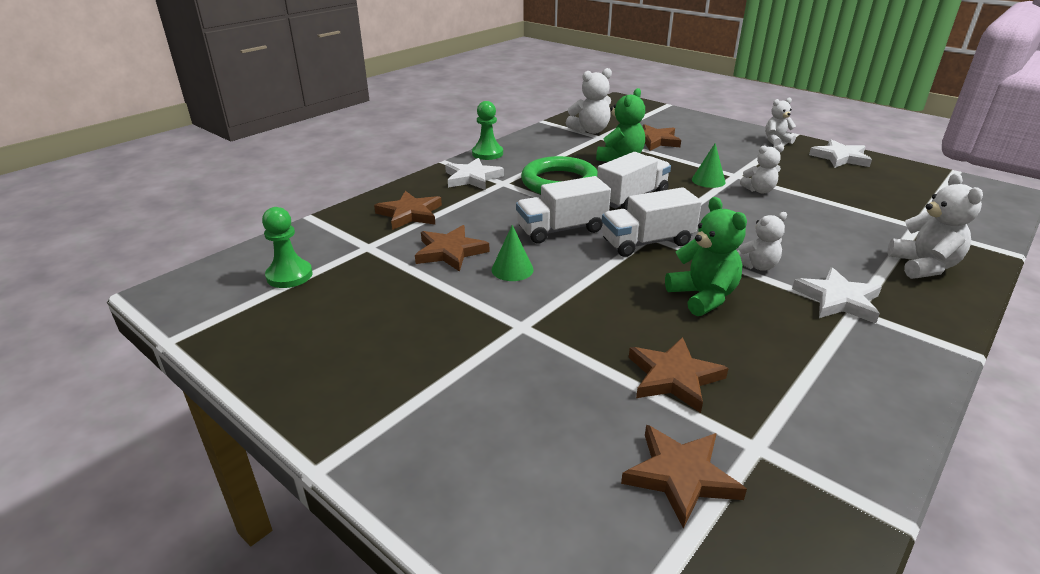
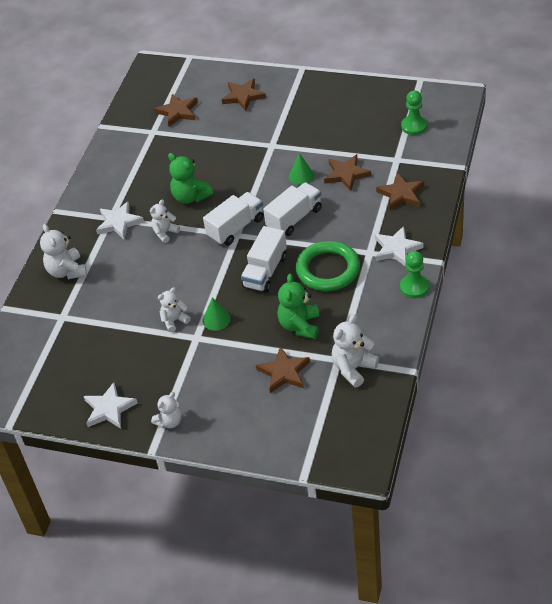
camera: 160 degrees right, 15 degrees up
brown star [629,337,729,413] -> brown star moved to [222,79,266,111]

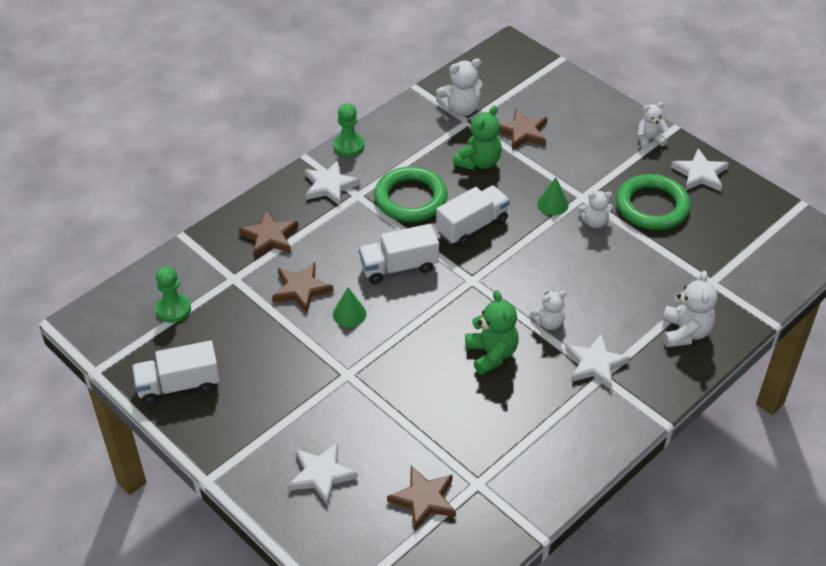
camera: 155 degrees left, 0 degrees up
white truck [203,192,264,246] -> white truck moved to [132,340,220,405]
brown star [222,79,266,111] -> white star [288,442,358,505]
none -> green ring [616,174,690,230]

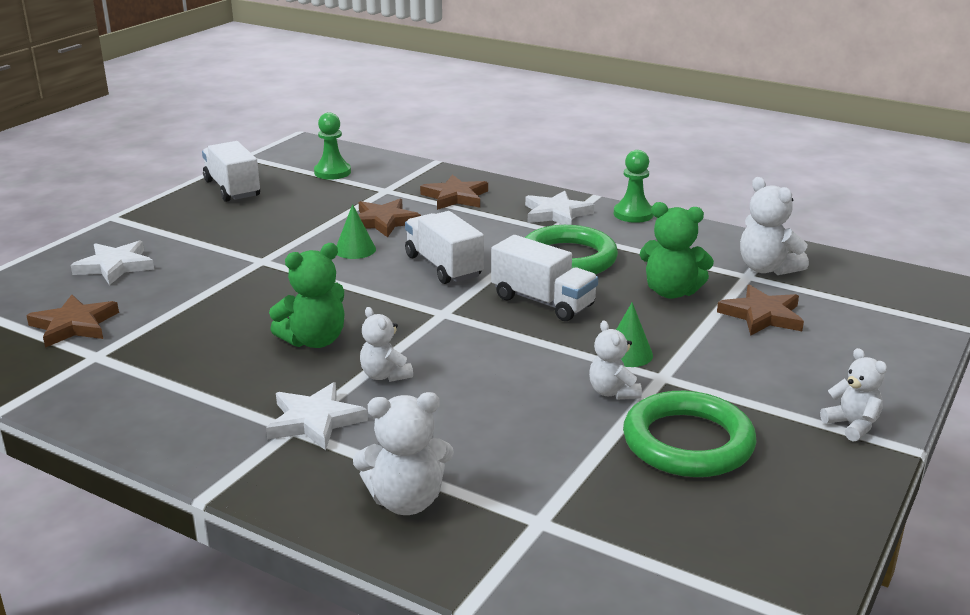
camera: 75 degrees right, 20 degrees down
white star [671,148,729,191] -> none

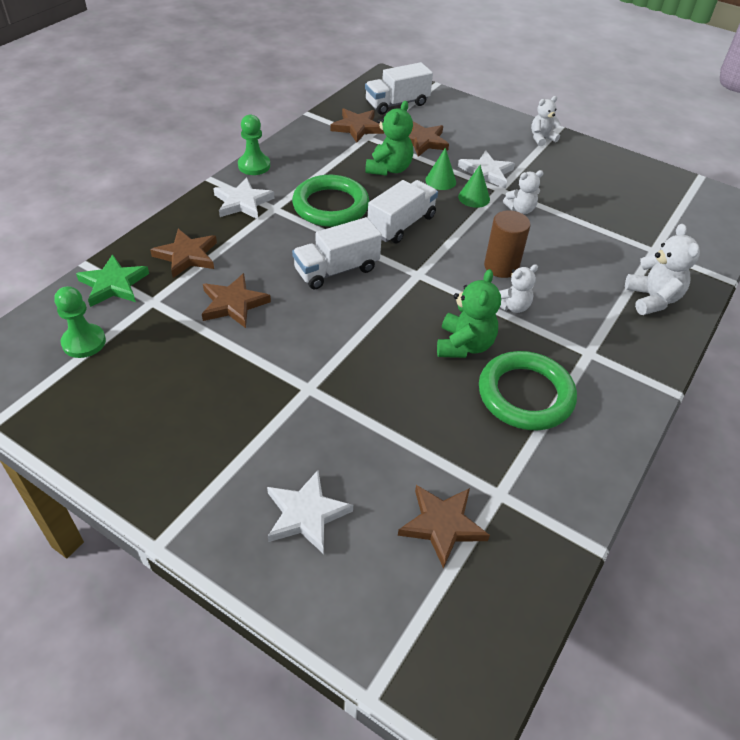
camera: 90 degrees left, 20 degrees up
white truck [202,141,260,202] -> white truck moved to [365,62,433,114]
white star [266,382,368,451] -> white star moved to [458,150,515,188]
green teddy bear [269,243,345,348] -> green teddy bear turned 45 degrees clockwise [437,269,501,358]
green cone [337,204,376,259] -> green cone moved to [425,148,456,190]
green ring [623,391,757,477] -> green ring moved to [479,351,577,430]
white teddy bear [740,177,809,275] -> brown star [331,108,384,143]
none -> green star [76,254,149,307]
none -> brown cylinder [484,210,530,278]

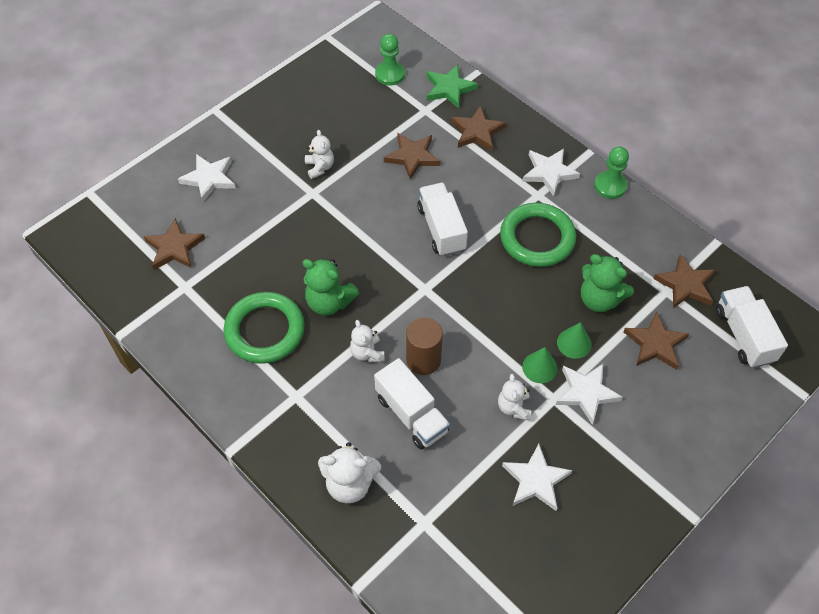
camera: 105 degrees right, 10 degrees up
white truck [368,180,438,243] -> white truck moved to [374,358,450,450]
white teddy bear [531,96,561,146] -> white teddy bear moved to [305,130,334,179]
none -> white star [502,444,572,511]

